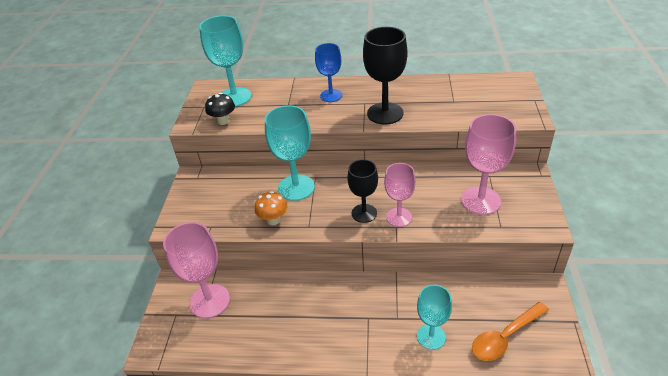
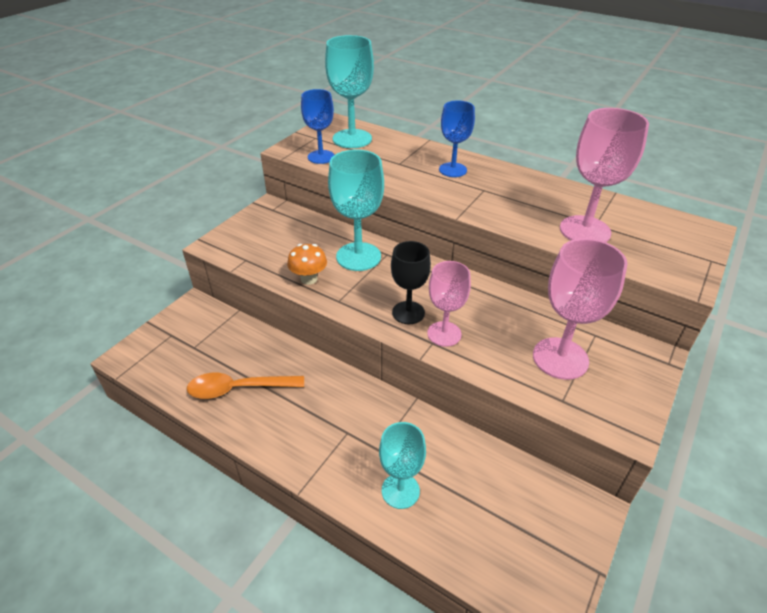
camera: 25 degrees right, 0 degrees up
pink goblet [163,222,230,318] -> pink goblet moved to [560,108,649,242]
black mushroom [205,93,235,125] -> blue goblet [301,89,334,164]
black goblet [363,27,407,124] -> none
orange spoon [472,302,549,361] -> orange spoon moved to [187,373,304,399]

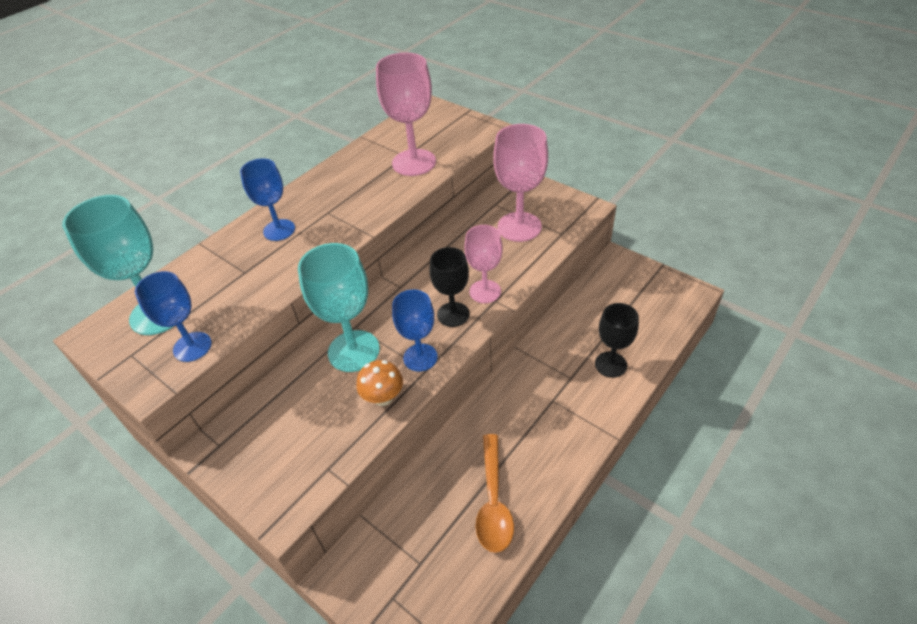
camera: 80 degrees left, 5 degrees up
turquoise goblet [379,422,426,509] -> black goblet [595,303,639,378]
none -> blue goblet [392,289,438,372]

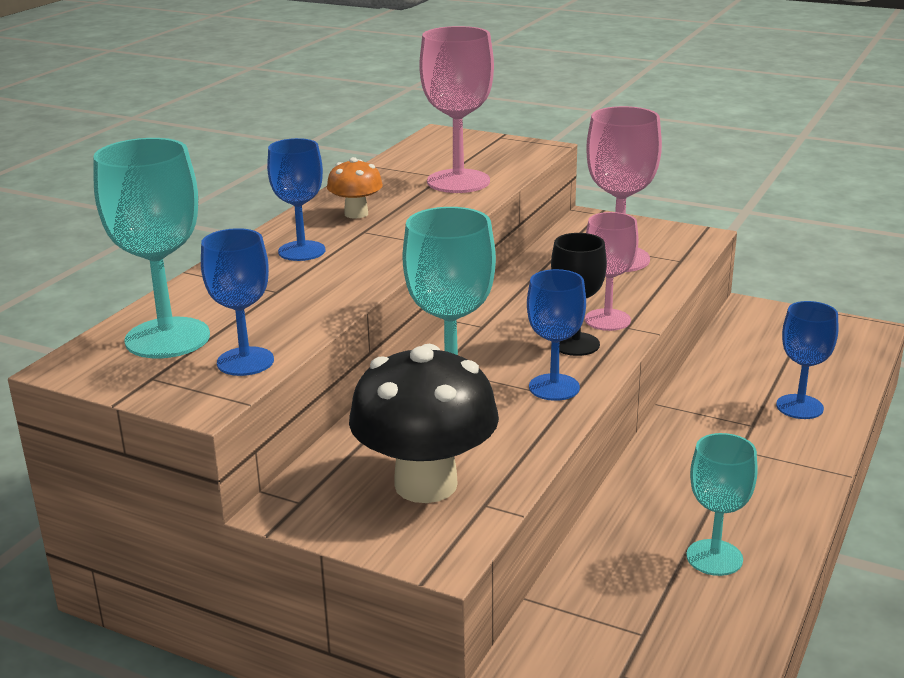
camera: 15 degrees left, 20 degrees down
orange mushroom [356,360,403,406] -> orange mushroom moved to [327,157,383,219]
orange spoon [476,434,514,553] -> turquoise goblet [686,433,758,576]
black goblet [595,303,639,378] -> blue goblet [776,301,838,419]
none -> black mushroom [349,344,499,503]

